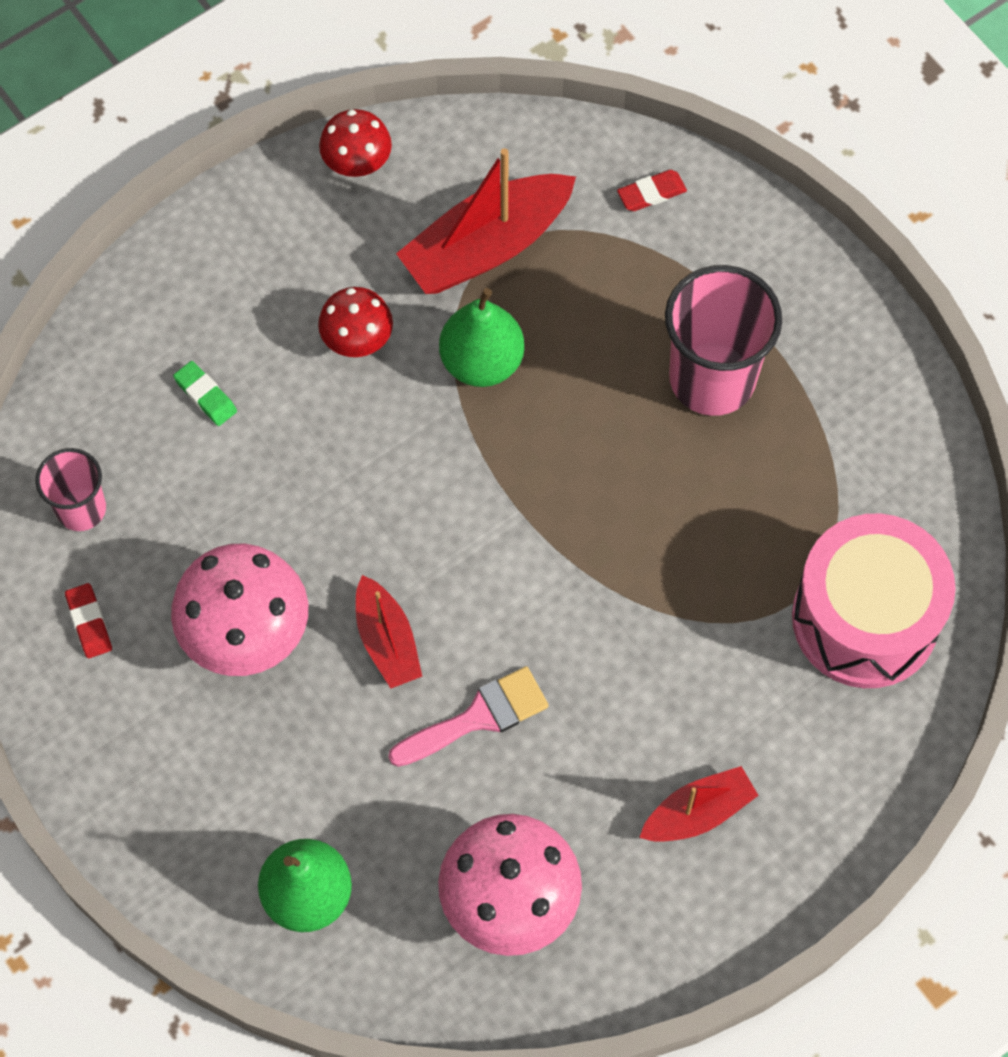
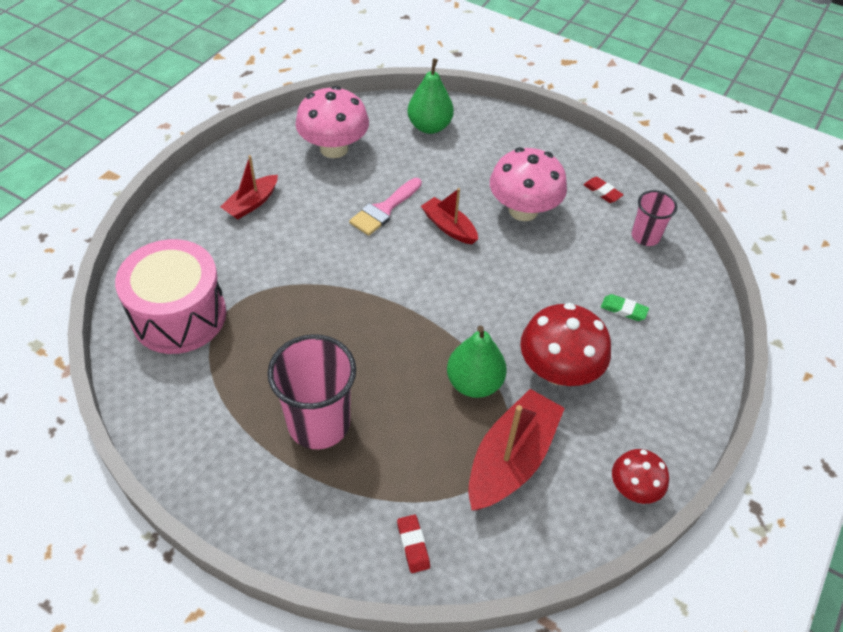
camera: 155 degrees right, 15 degrees down
red mushroom [318,287,393,357] -> red mushroom [520,303,611,386], size x1.74
red eraser [617,170,687,211] -> red eraser turned 60 degrees counterclockwise [397,515,430,573]

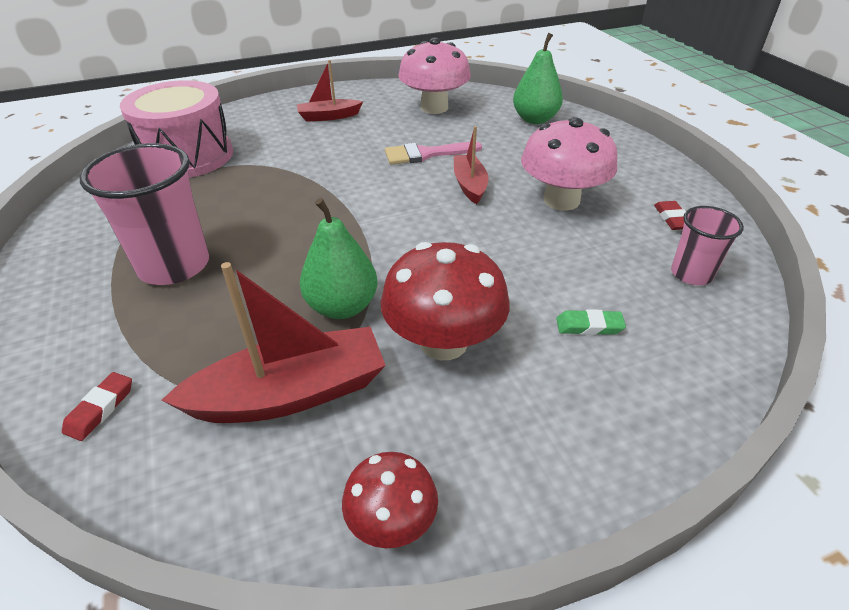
camera: 40 degrees right, 10 degrees down
green eraser [601,294,649,321] -> green eraser turned 60 degrees counterclockwise [556,309,626,335]

